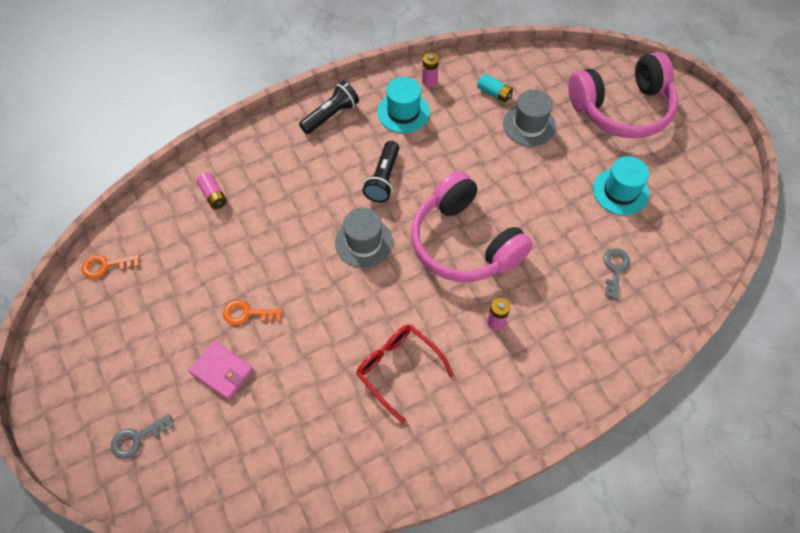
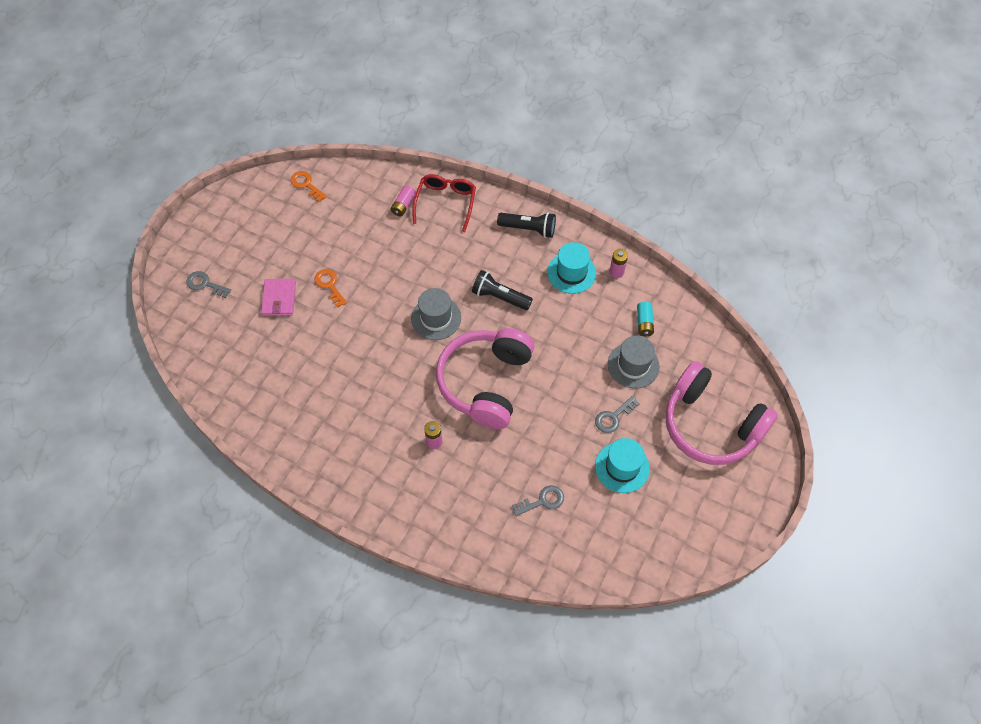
camera: 55 degrees right, 0 degrees up
red glasses [356,325,454,423] -> red glasses moved to [412,174,476,232]
black flashlight [362,141,399,202] -> black flashlight turned 45 degrees clockwise [472,270,533,310]
none -> grey key [595,396,640,433]

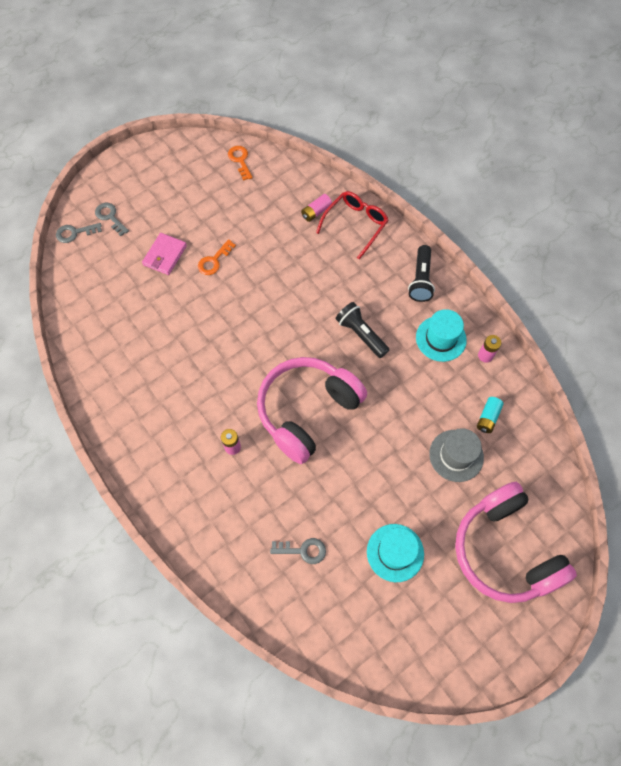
camera: 25 degrees right, 5 degrees up
orange key [314,269,347,308] -> orange key turned 135 degrees counterclockwise [198,239,236,275]
grey hat [411,288,461,340] -> none
black flashlight [497,212,556,238] -> black flashlight turned 60 degrees clockwise [408,245,435,302]
grey key [595,396,640,433] -> grey key moved to [56,223,102,243]

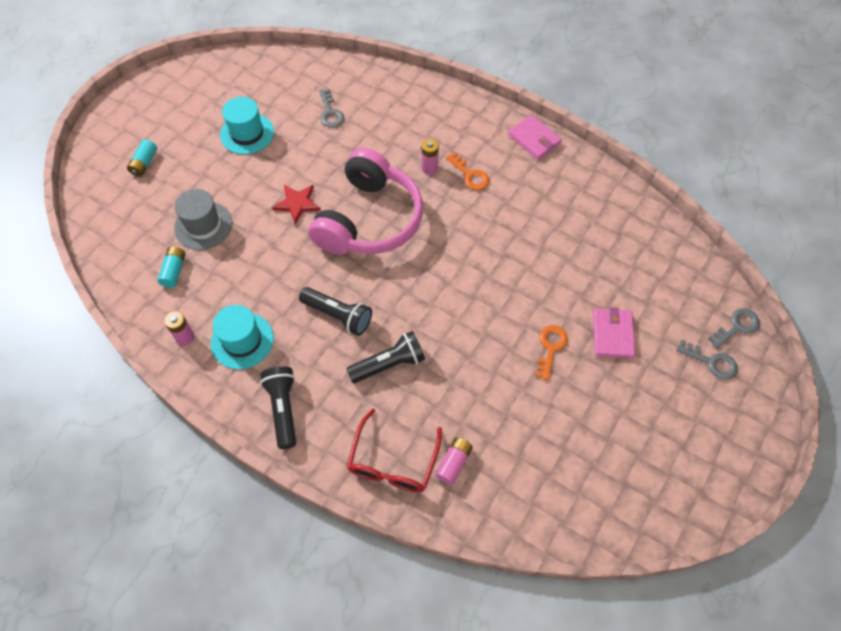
camera: 160 degrees right, 5 degrees down
orange key [228,146,252,181] -> orange key moved to [446,152,489,190]
grey key [270,538,326,564] -> grey key turned 90 degrees counterclockwise [319,89,344,128]
pink headphones [455,482,577,603] -> turquoise battery [127,139,157,177]
none -> red star [272,185,321,225]
none -> black flashlight [346,331,425,383]
none -> pink wallet [508,115,562,160]

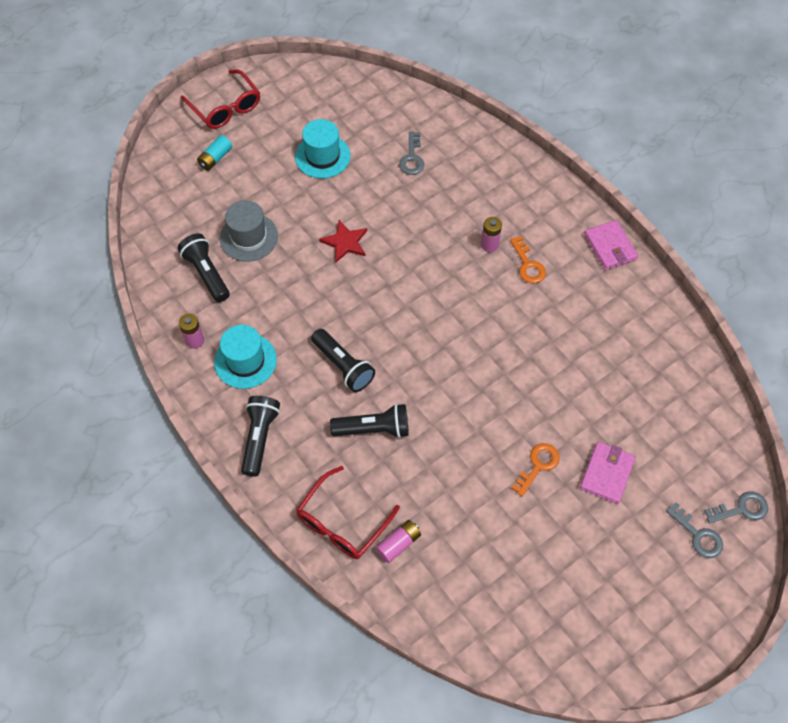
camera: 20 degrees right, 0 degrees up
turquoise battery [158,246,185,288] -> black flashlight [178,233,230,302]
pink headphones [308,148,423,255] -> none
none -> red glasses [181,69,260,129]

